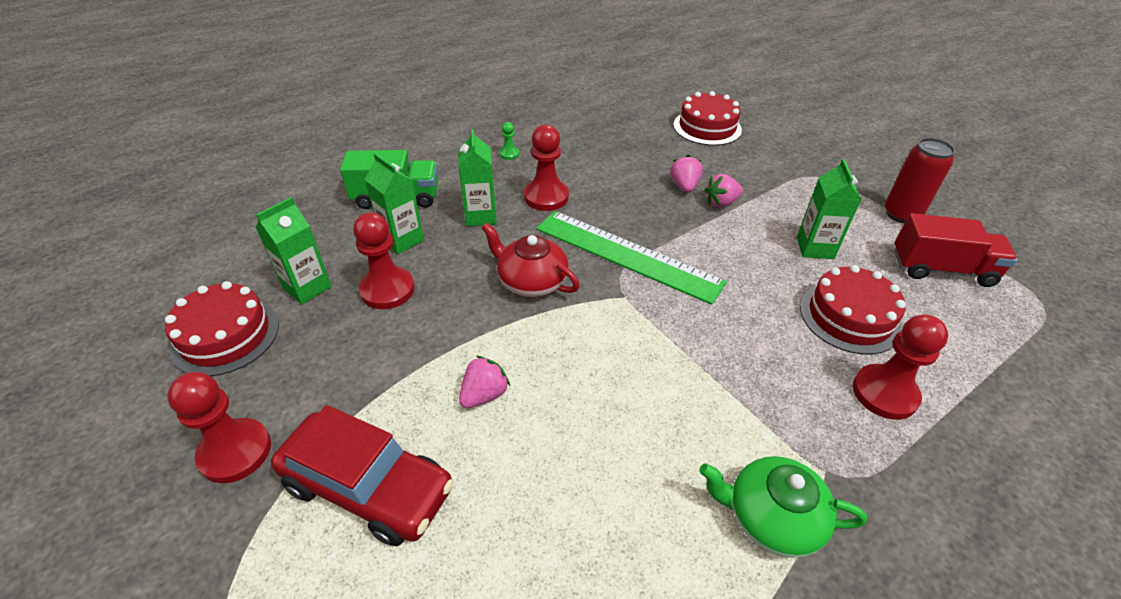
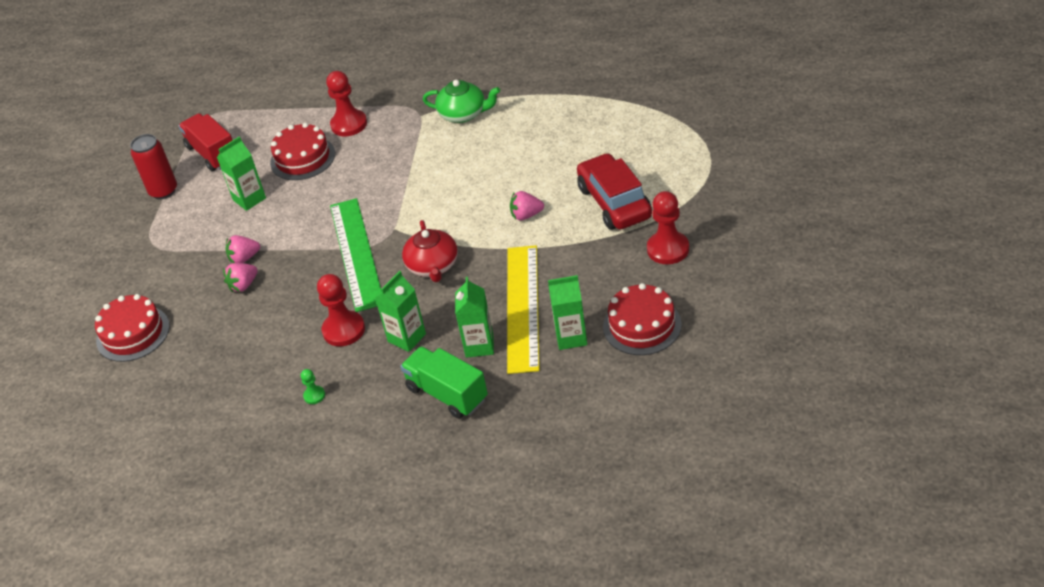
camera: 130 degrees left, 0 degrees up
red pawn [353,212,415,309] -> yellow ruler [507,245,540,374]
green teapot [699,456,867,558] -> green teapot turned 45 degrees counterclockwise [423,80,500,123]
pink strawberry [705,174,743,208] -> pink strawberry turned 135 degrees clockwise [226,235,260,263]

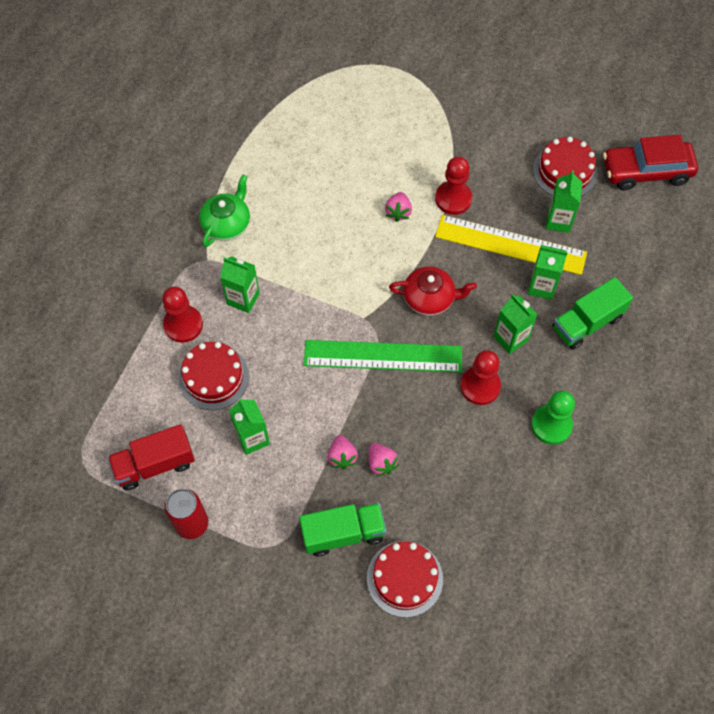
camera: 80 degrees left, 20 degrees up
green pawn [301,369,325,404] -> green pawn [531,391,575,445], size x2.06
red car [577,153,652,230] -> red car moved to [603,135,698,190]
red pawn [647,191,689,264] -> red pawn moved to [435,157,472,215]
none -> green carton [220,256,260,313]
none -> green truck [299,503,386,557]

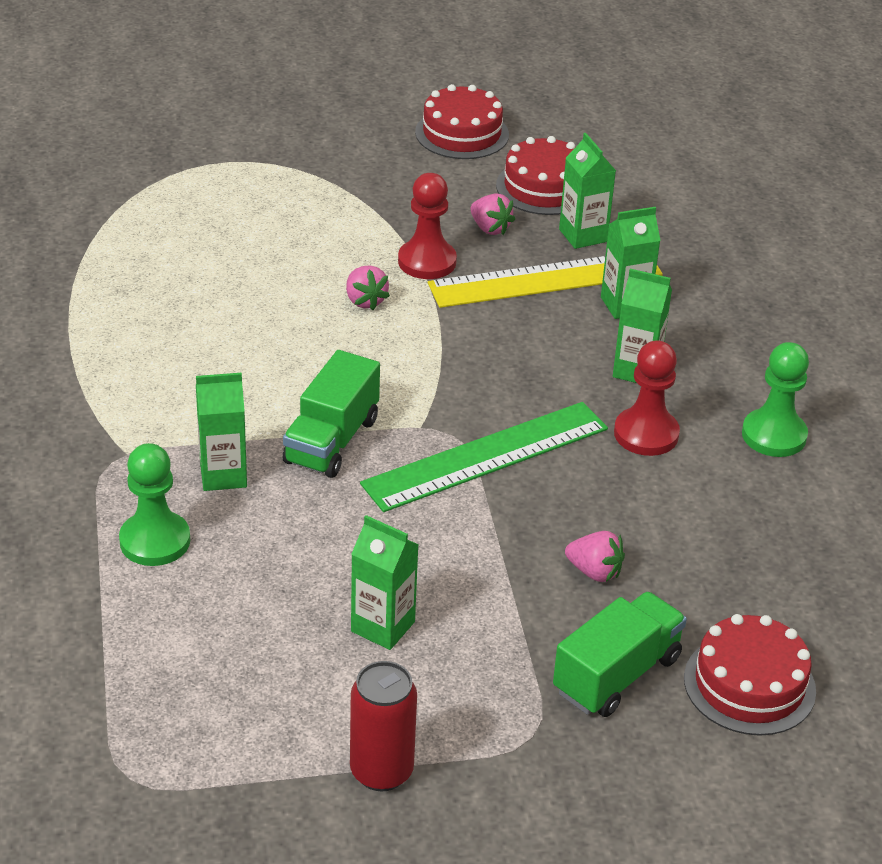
camera: 35 degrees left, 25 degrees down
red truck [108,424,195,490] -> none
red pawn [162,287,203,343] -> green pawn [119,443,190,566]
red cake [179,342,249,410] -> red cake moved to [415,84,509,159]
green teapot [199,174,250,247] -> none
pink strawberry [328,435,358,470] -> pink strawberry moved to [470,193,515,235]
red teapot [389,266,477,316] -> none
green truck [553,277,633,350] -> green truck moved to [282,350,380,478]
red car [603,135,698,190] -> none

